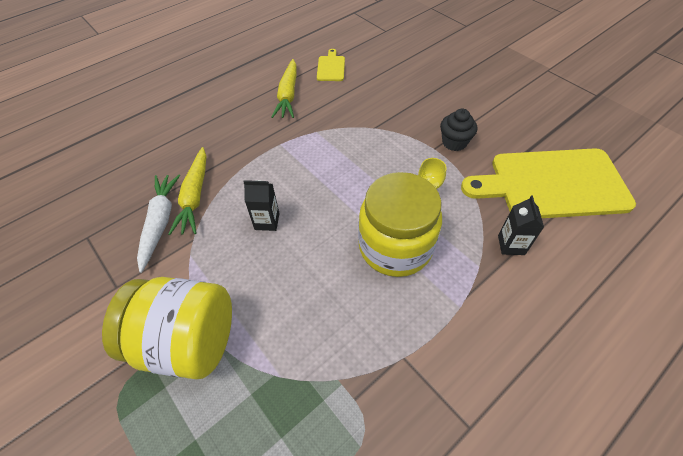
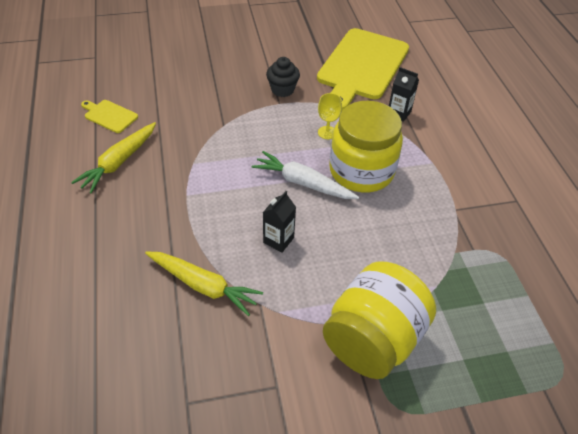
camera: 65 degrees left, 5 degrees down
white carrot [137,175,180,273] -> white carrot moved to [252,151,359,199]
yellow carrot [272,59,297,118] -> yellow carrot turned 90 degrees clockwise [71,122,156,193]

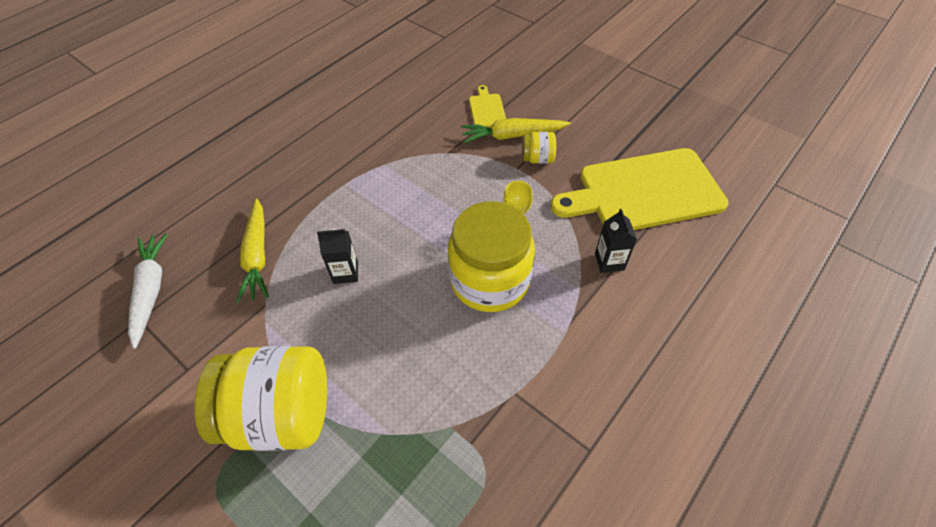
camera: 55 degrees right, 5 degrees up
yellow carrot [71,122,156,193] -> yellow carrot moved to [461,118,571,143]
yellow cutting board [81,100,138,133] -> yellow cutting board moved to [469,85,506,127]
white carrot [252,151,359,199] -> white carrot moved to [128,233,168,349]
black cupcake [266,57,300,97] -> yellow jar [522,132,556,164]

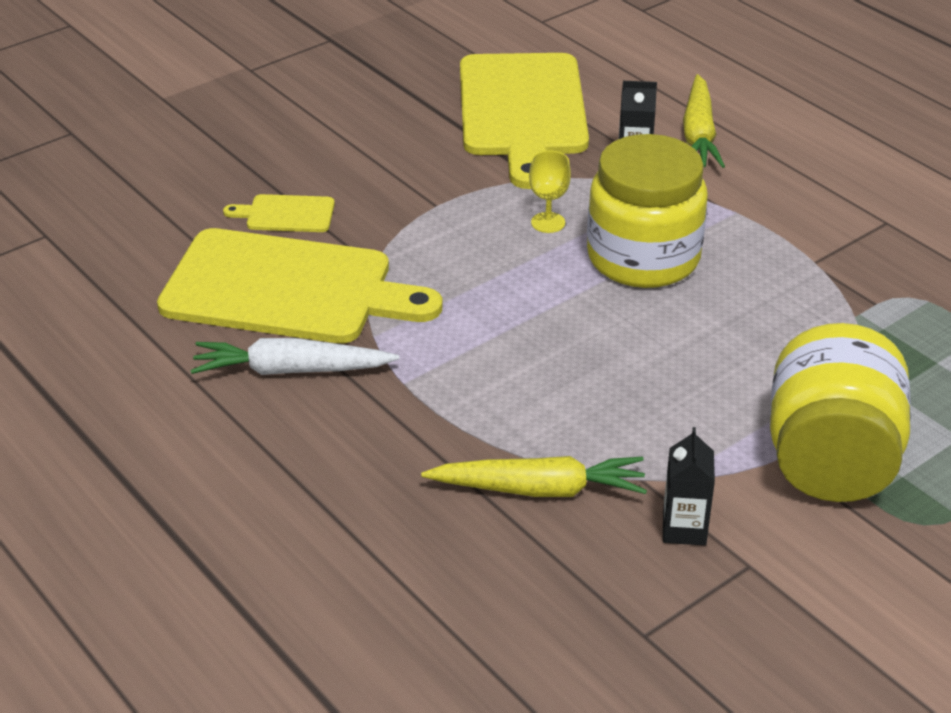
camera: 80 degrees left, 15 degrees down
white carrot [128,233,168,349] -> white carrot moved to [190,338,399,375]
black carton [317,229,358,284] -> black carton moved to [663,427,715,546]
yellow carrot [461,118,571,143] -> yellow carrot moved to [683,74,725,168]
yellow jar [522,132,556,164] -> none
none -> yellow cutting board [157,228,443,343]

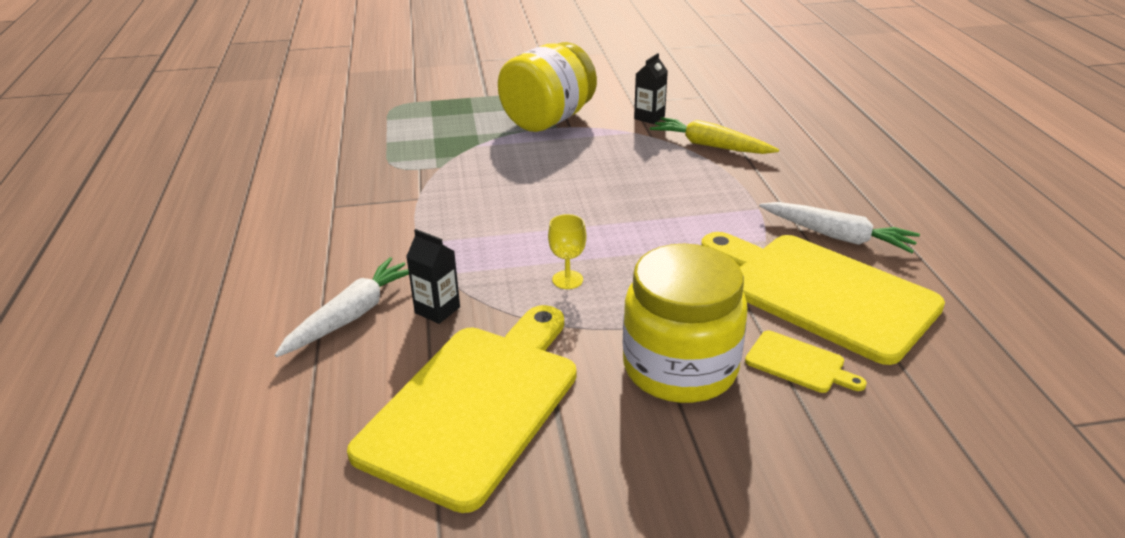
camera: 150 degrees left, 5 degrees down
yellow jar [587,134,708,288] -> yellow jar moved to [623,244,748,403]
yellow carrot [683,74,725,168] -> white carrot [275,257,409,357]

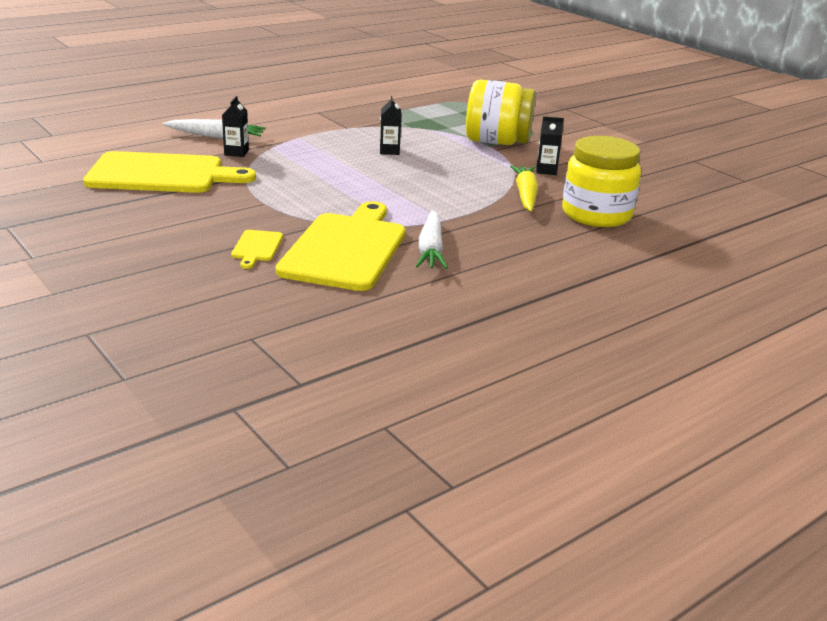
camera: 60 degrees right, 5 degrees down
yellow goblet [548,214,586,289] -> none
yellow jar [623,244,748,403] -> yellow jar moved to [562,136,641,227]
none -> black carton [380,96,401,155]

